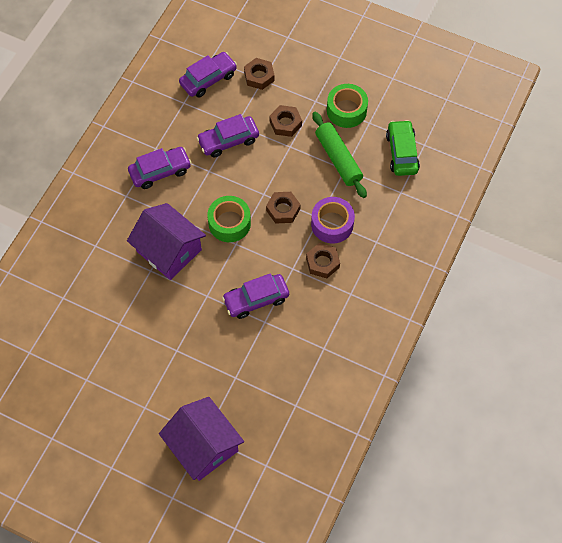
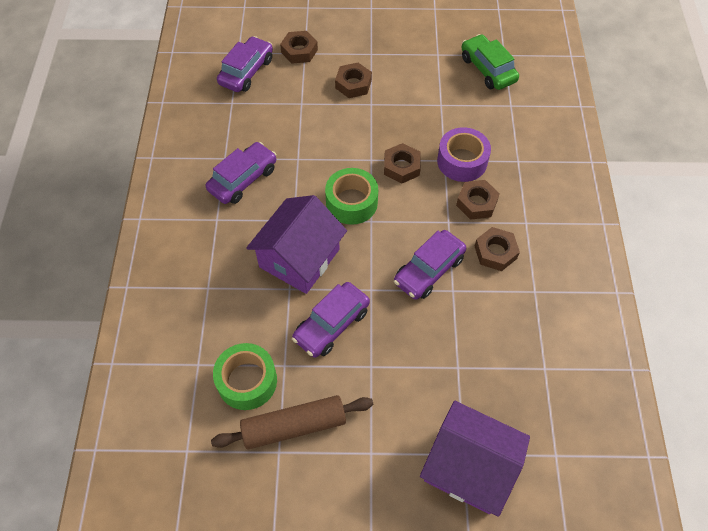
camera: 25 degrees left, 5 degrees down
purple house [127,203,206,280] -> purple house turned 75 degrees counterclockwise [246,195,347,294]
purple car [196,114,259,158] -> purple car moved to [292,282,370,358]
green rolling pin [312,112,367,198] -> none
green tape [327,84,368,128] -> green tape moved to [213,343,277,410]
none -> brown rolling pin [211,395,373,450]
none -> brown nut [475,227,520,271]

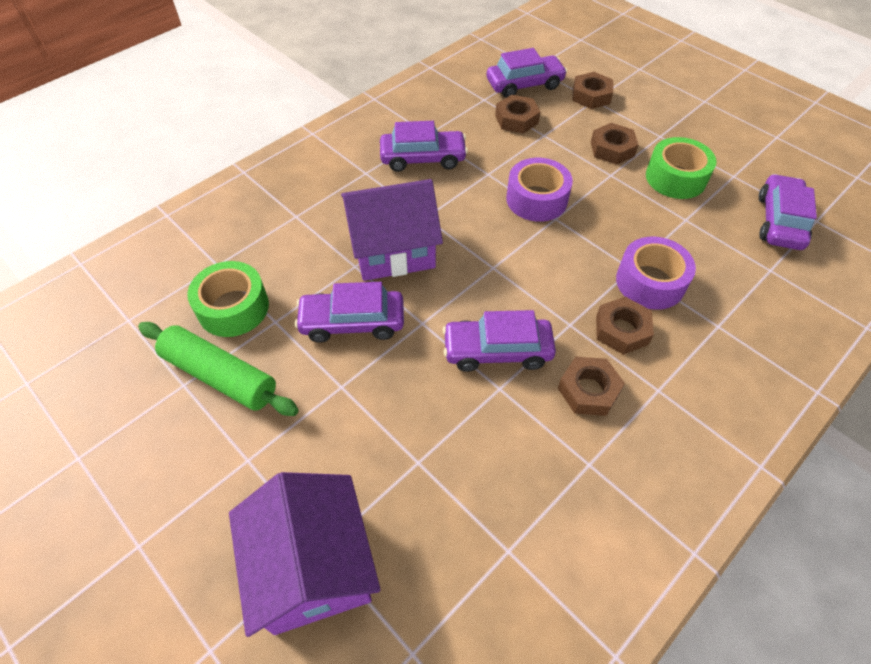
camera: 45 degrees right, 5 degrees down
brown rolling pin [211,395,373,450] -> green rolling pin [138,322,299,416]
green tape [325,168,378,225] -> green tape moved to [646,137,717,199]
brown nut [384,143,421,184] -> brown nut moved to [495,95,540,134]
green car [462,34,519,90] -> purple car [759,174,817,250]
none -> purple tape [506,158,573,222]

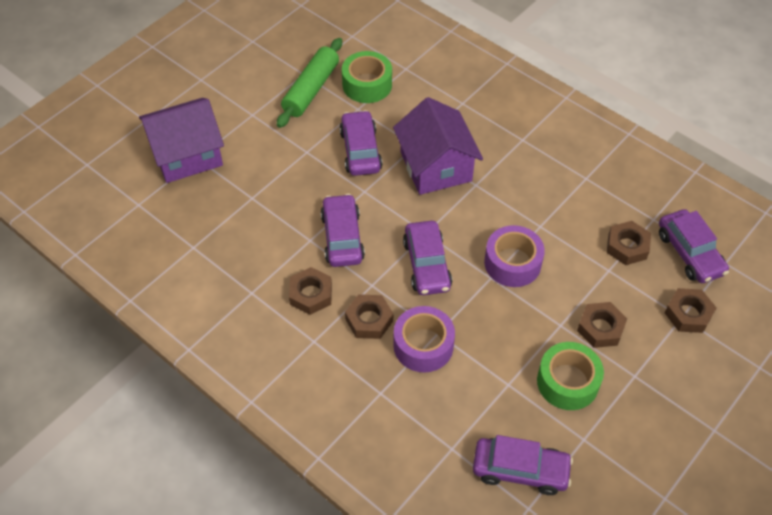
camera: 85 degrees right, 0 degrees up
purple car [380,121,468,172] -> purple car moved to [403,221,452,295]

